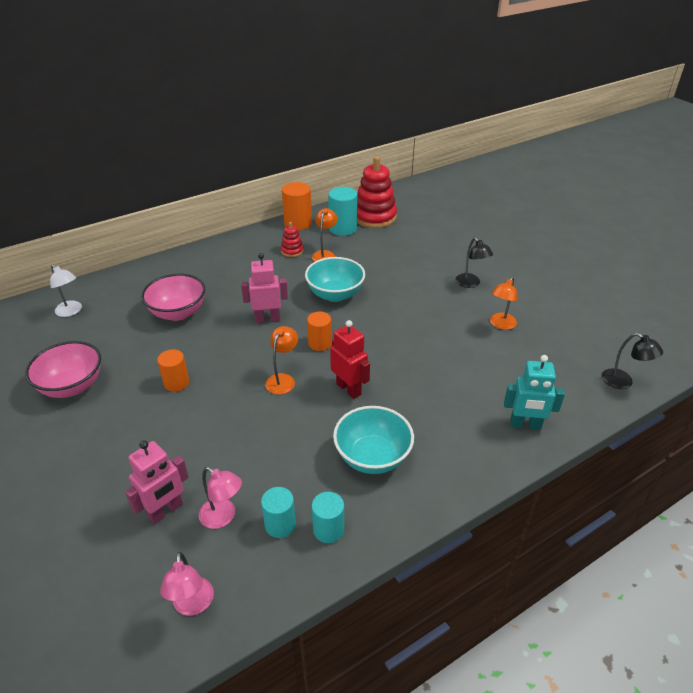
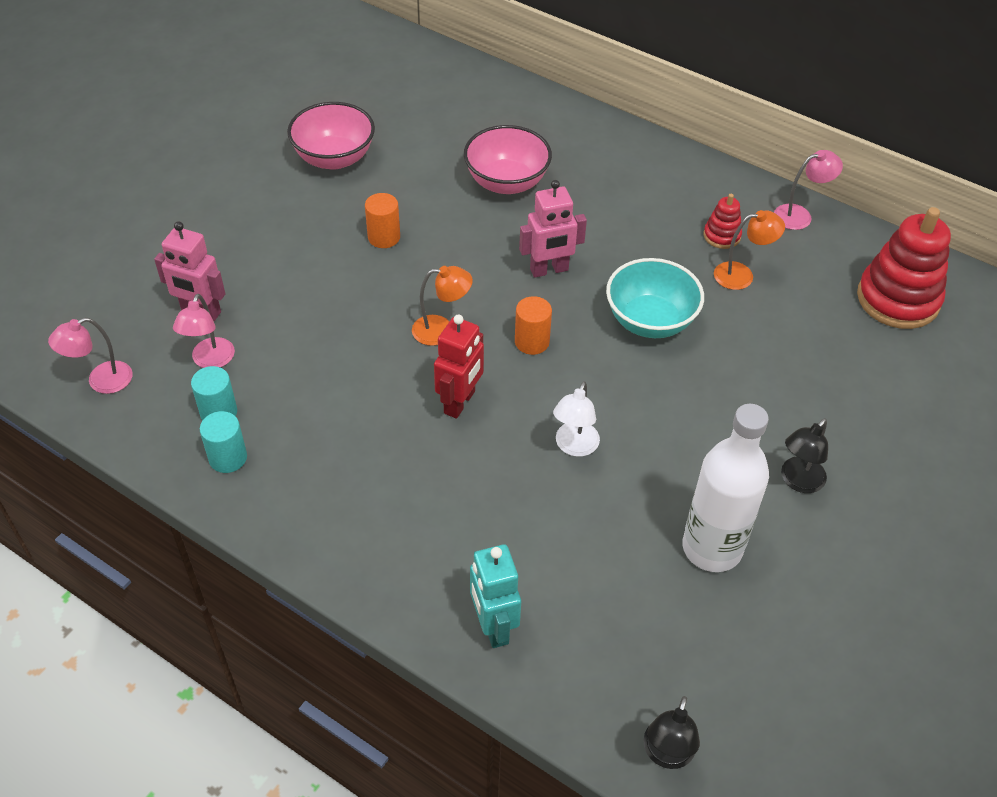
camera: 65 degrees right, 10 degrees up
white lamp [50,265,82,317] -> white lamp moved to [553,381,600,457]
pink robot [241,253,288,323] -> pink robot turned 105 degrees clockwise [519,180,587,278]
orange cylinder [282,182,312,230] -> pink lamp [774,150,843,230]
turquoise cylinder [328,187,357,236] -> none
turquoise bowl [333,406,414,474] -> none
orange lamp [490,277,518,330] -> white bottle [682,404,769,572]

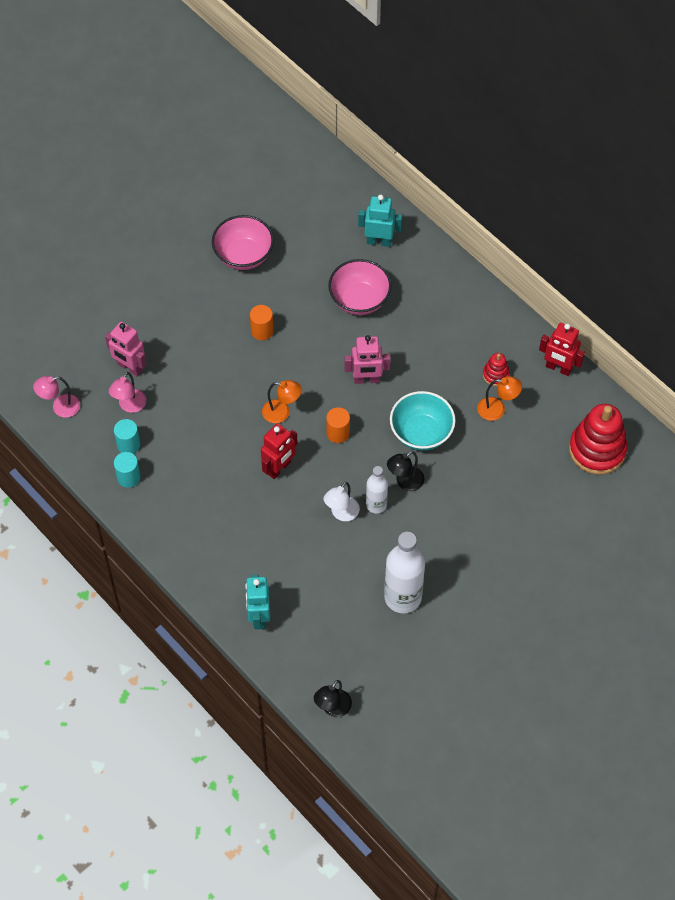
camera: 15 degrees right, 10 degrees up
pink lamp [774,150,843,230] -> red robot [539,323,585,376]
black lamp [781,418,828,493] -> black lamp moved to [387,451,424,491]
none -> turquoise robot [358,195,402,247]
none -> white bottle [366,466,388,514]

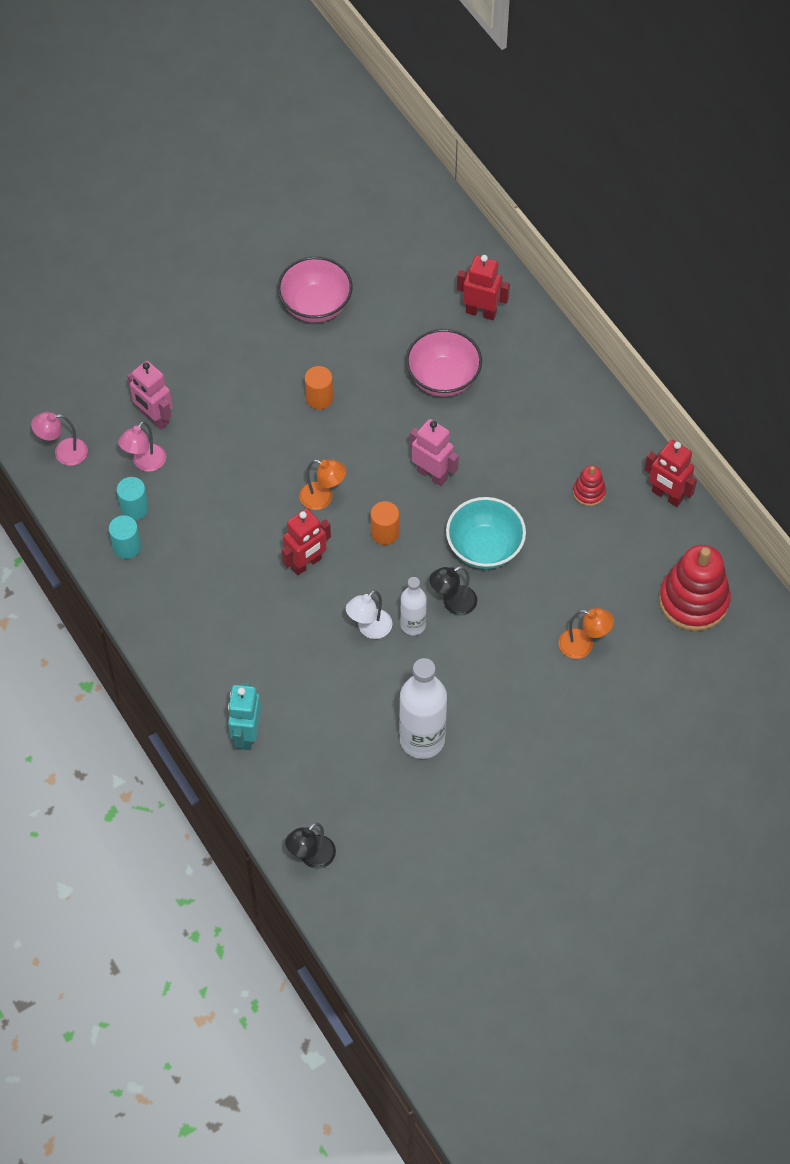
camera: 10 degrees right, 0 degrees up
pink robot [344,335,391,384] -> pink robot turned 150 degrees counterclockwise [410,419,459,486]
turquoise robot [358,195,402,247] -> red robot [457,255,510,320]
orange lamp [477,376,522,421] -> orange lamp moved to [559,608,614,659]

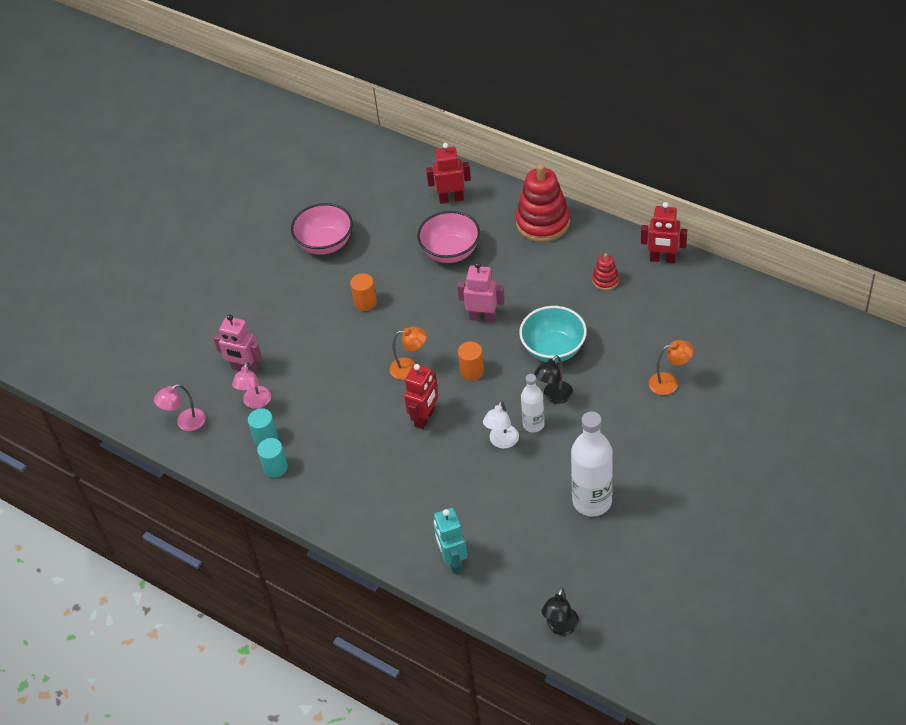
camera: 20 degrees left, 10 degrees down
red stacking toy [659,545,731,631] -> red stacking toy moved to [515,164,570,242]

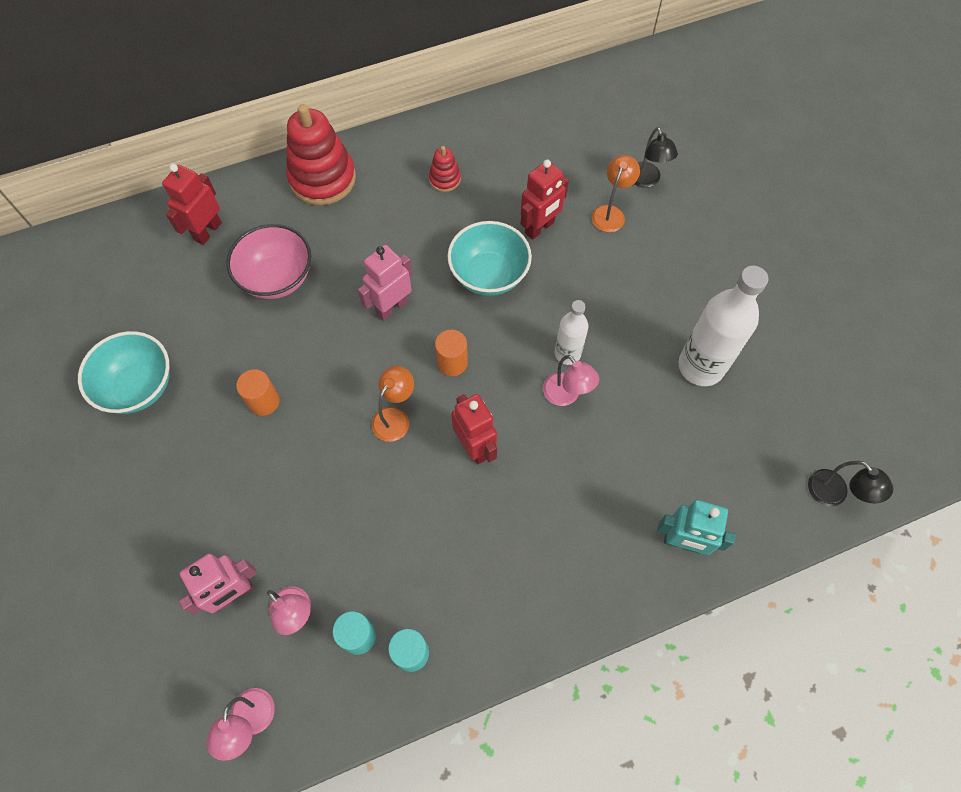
camera: 60 degrees left, 15 degrees up
pink bowl [291,203,353,255] -> turquoise bowl [78,331,170,414]
white lamp [483,400,519,449] -> pink lamp [543,355,599,406]
black lamp [534,355,573,404] -> black lamp moved to [634,127,678,188]
red robot [641,202,687,263] -> red robot moved to [520,160,569,240]

